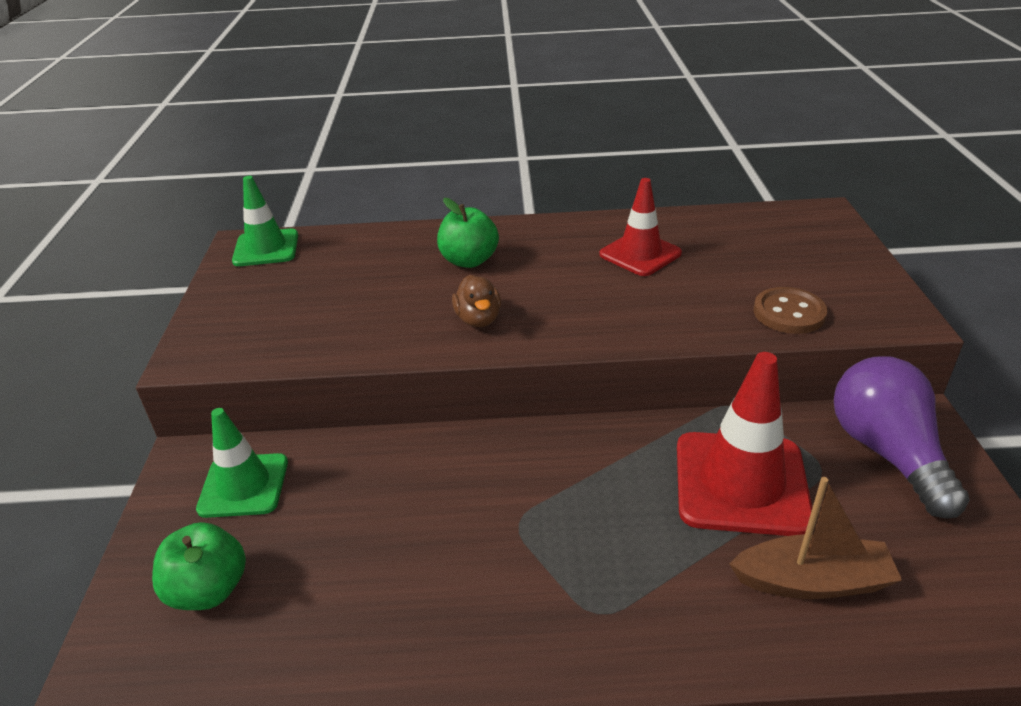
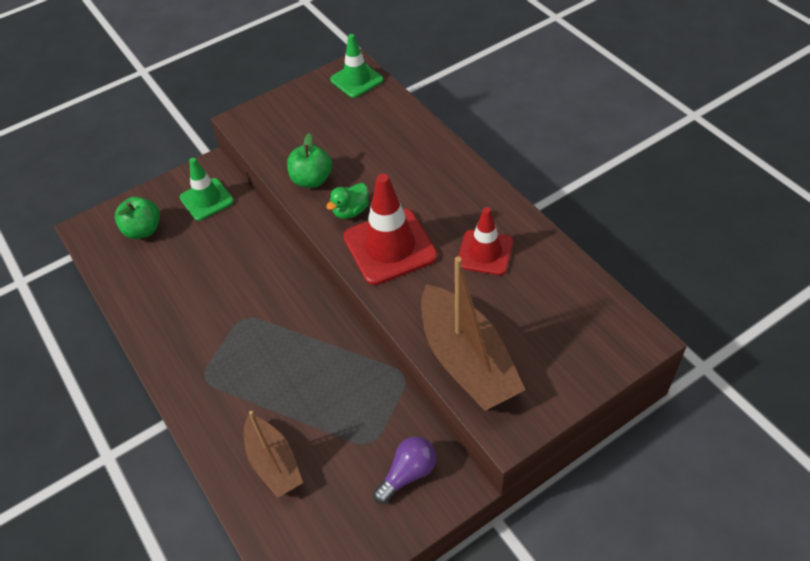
camera: 60 degrees right, 15 degrees up
green apple [437,198,499,268] -> green apple moved to [287,133,332,188]
brown duck [452,275,501,327] -> green duck [326,183,369,219]
red traffic cone [677,352,812,536] -> red traffic cone moved to [343,174,438,285]
brown button [754,287,827,334] -> brown boat [421,257,526,411]
purple light bulb [834,356,969,519] -> purple light bulb [373,436,436,504], size x0.62

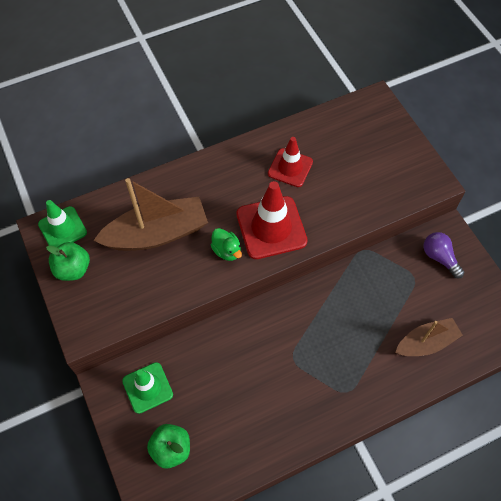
camera: 85 degrees left, 10 degrees up
green apple [287,133,332,188] -> green apple moved to [46,242,90,281]
brown boat [421,257,526,411] -> brown boat moved to [93,178,208,251]

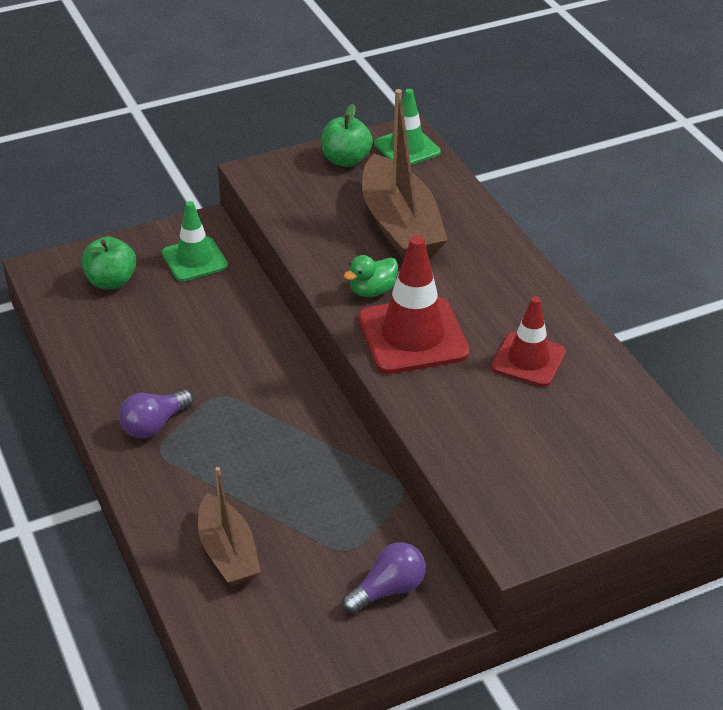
camera: 90 degrees right, 20 degrees down
none -> purple light bulb [119,390,193,438]

